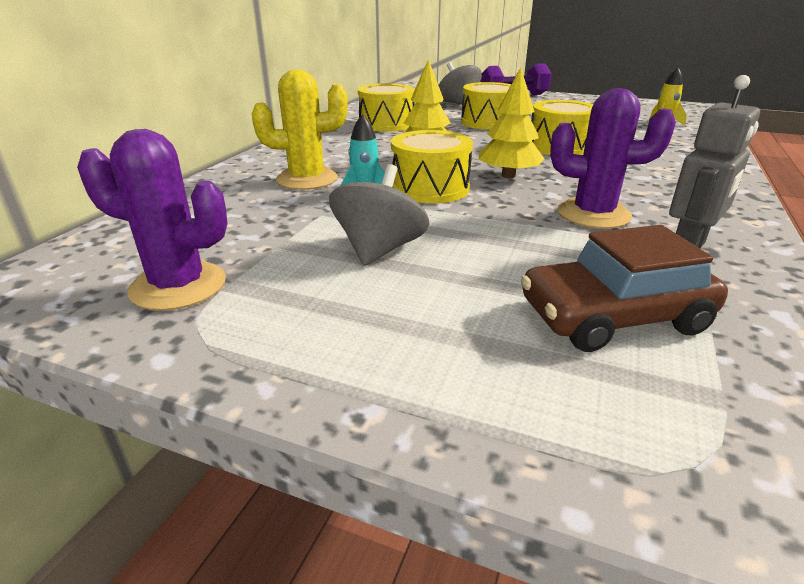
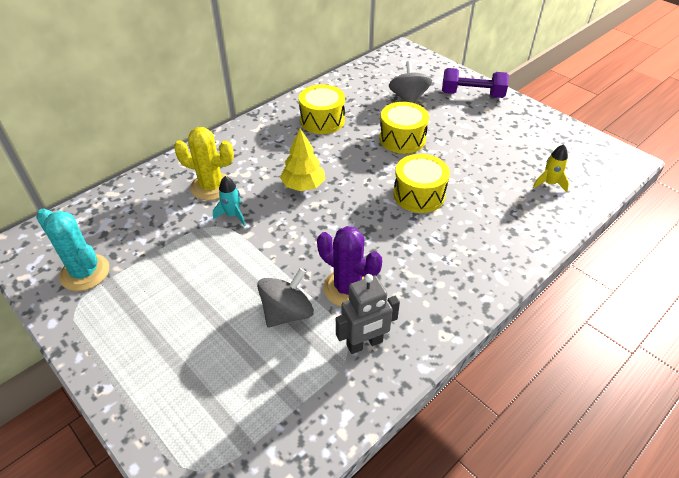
camera: 25 degrees right, 15 degrees up
purple cactus [77,129,227,311] -> turquoise cactus [36,208,109,291]
grey spinning top [329,164,429,266] -> grey spinning top moved to [257,268,314,328]
yellow drum [391,130,473,203] -> none
yellow tree [479,67,545,178] -> none
brown car [521,225,728,352] -> none

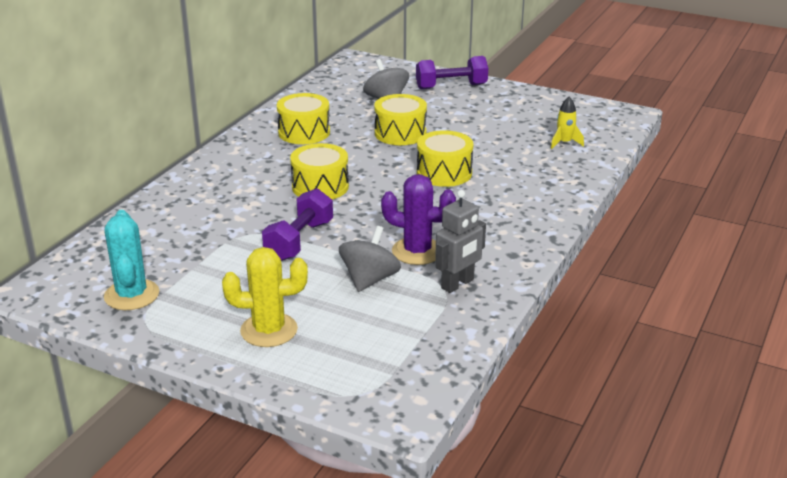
camera: 20 degrees left, 15 degrees down
turquoise cactus [36,208,109,291] -> turquoise cactus turned 60 degrees clockwise [104,210,159,310]
yellow cactus [174,127,234,201] -> yellow cactus moved to [222,247,308,347]
turquoise rocket [213,176,245,226] -> none
yellow tree [280,128,325,191] -> yellow drum [290,143,349,199]
none -> purple dumbbell [262,188,333,261]

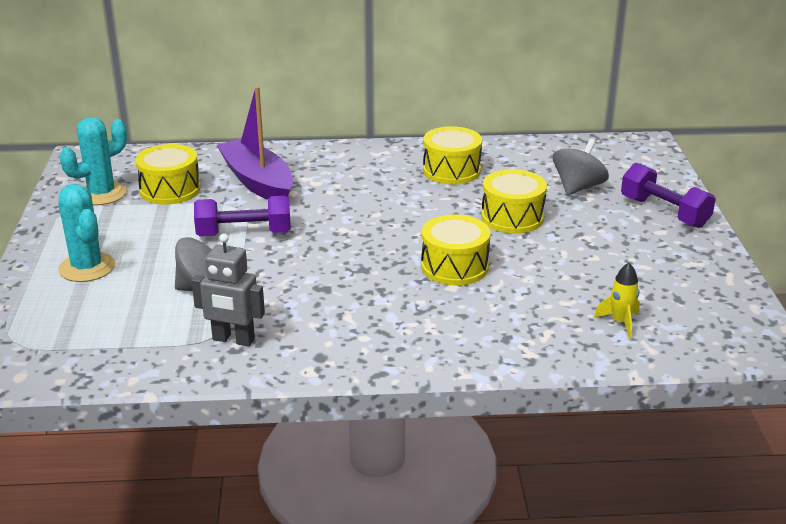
camera: 60 degrees right, 0 degrees up
yellow cactus [222,247,308,347] -> turquoise cactus [58,184,115,282]
yellow drum [290,143,349,199] -> yellow drum moved to [135,144,201,205]
purple cactus [381,174,456,265] -> none
none -> purple boat [217,86,293,200]

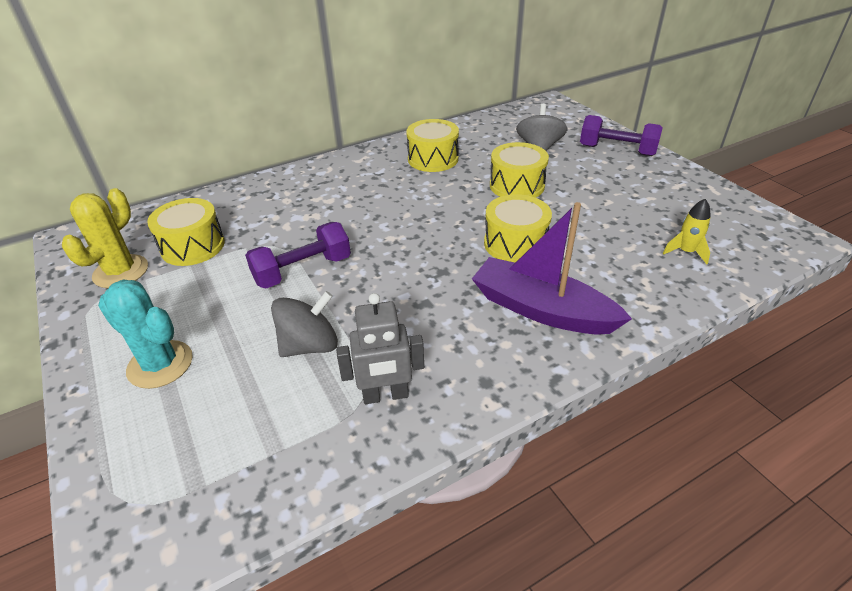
camera: 25 degrees left, 10 degrees up
turquoise cactus [60,117,127,205] -> yellow cactus [62,188,148,288]
purple boat [217,86,293,200] -> purple boat moved to [472,202,632,334]

